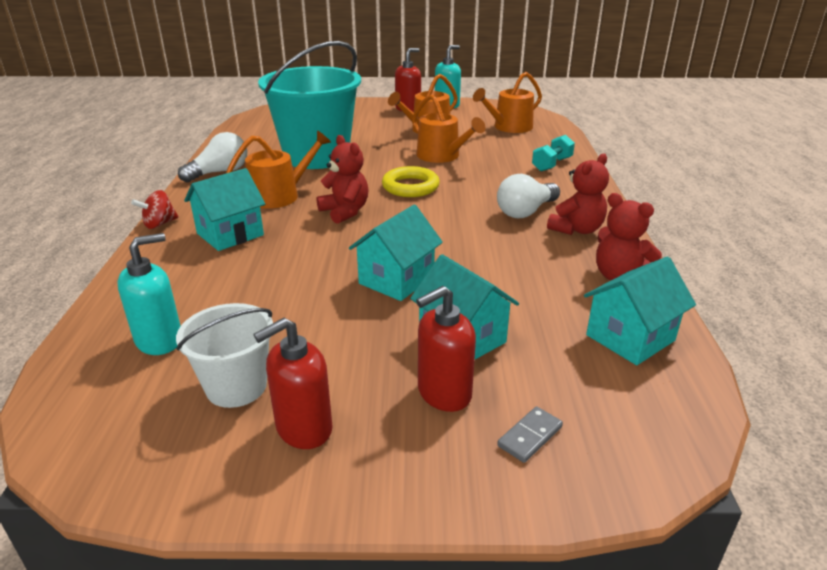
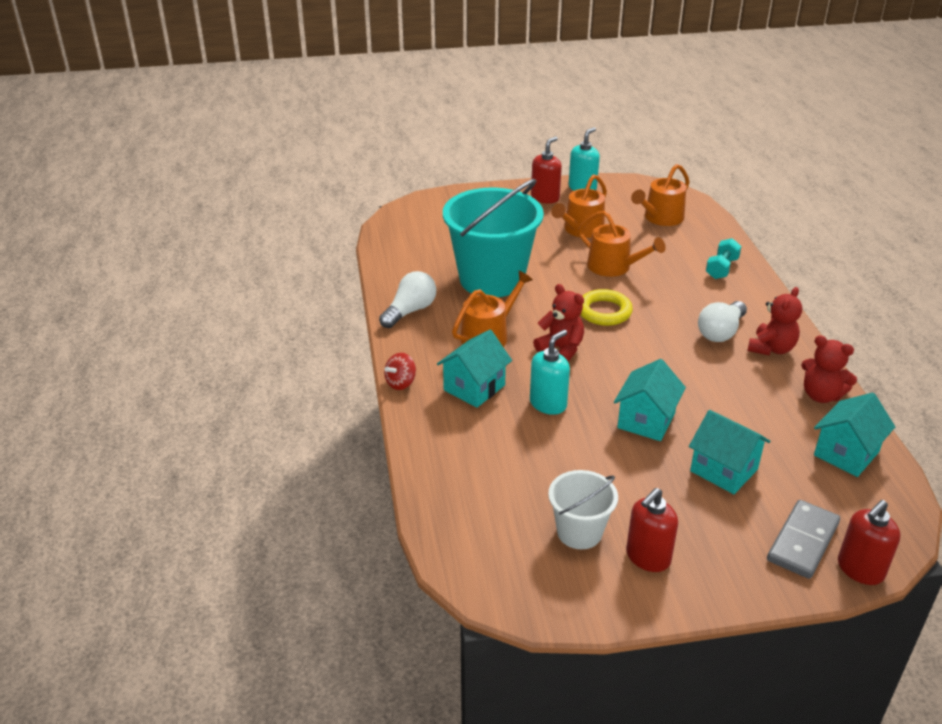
camera: 10 degrees left, 5 degrees up
turquoise soap dispenser [117,233,180,355] -> turquoise soap dispenser moved to [530,330,570,415]
red soap dispenser [416,286,476,412] -> red soap dispenser moved to [838,500,901,585]
grey domino [497,406,563,463] -> grey domino [767,500,840,579], size x1.92

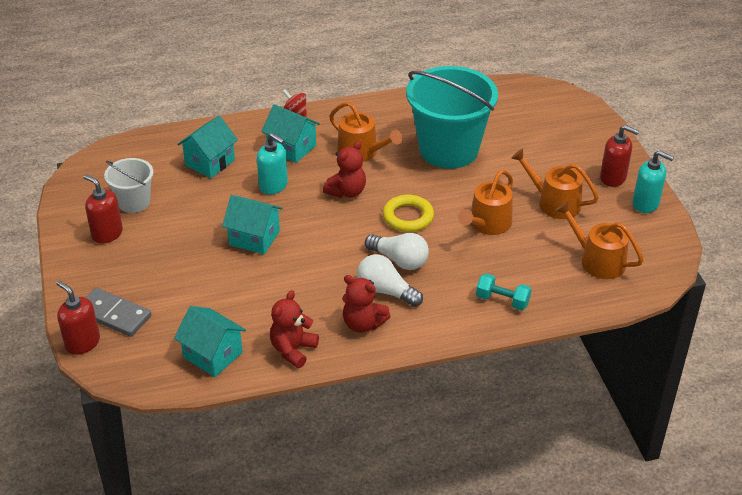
camera: 85 degrees right, 5 degrees up
white light bulb [379,271,436,328] -> white light bulb moved to [365,233,429,270]
turquoise house [689,410,770,494] -> turquoise house moved to [177,116,238,178]

